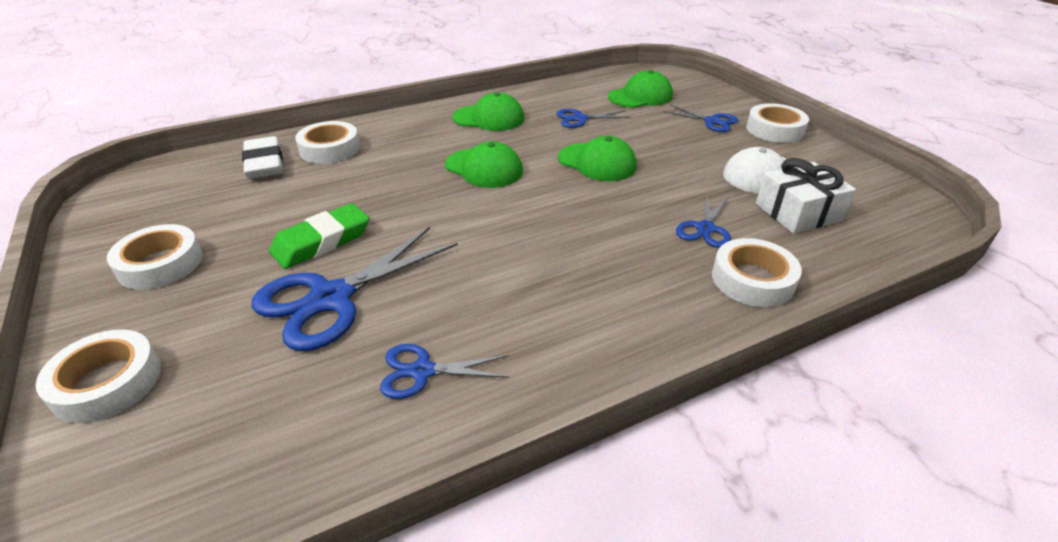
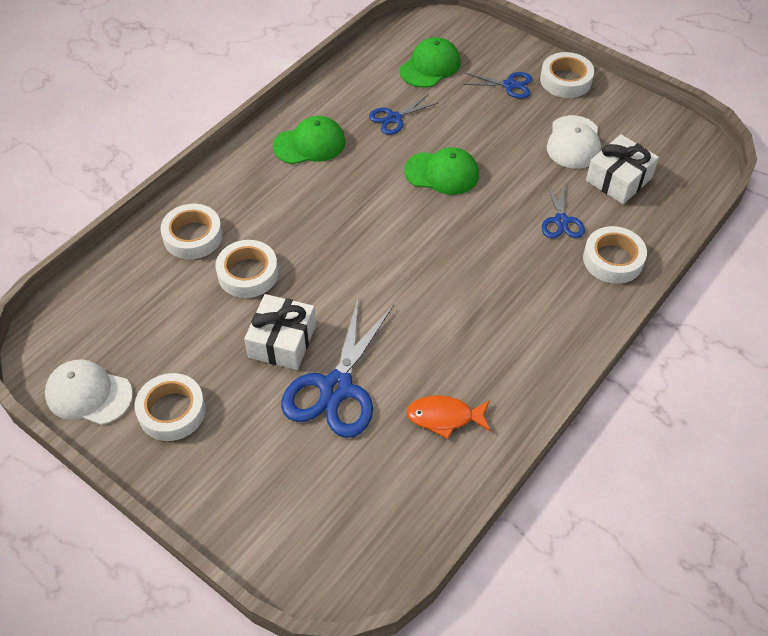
camera: 25 degrees left, 15 degrees up
white tape [36,329,161,423] -> white tape moved to [216,240,278,298]
white eraser [242,136,283,179] -> none
green eraser [269,203,369,269] -> white gift [244,294,316,370]
blue scissors [380,344,509,399] -> orange fish [406,396,490,439]
green cap [445,141,523,188] -> none
none -> white cap [45,359,133,425]

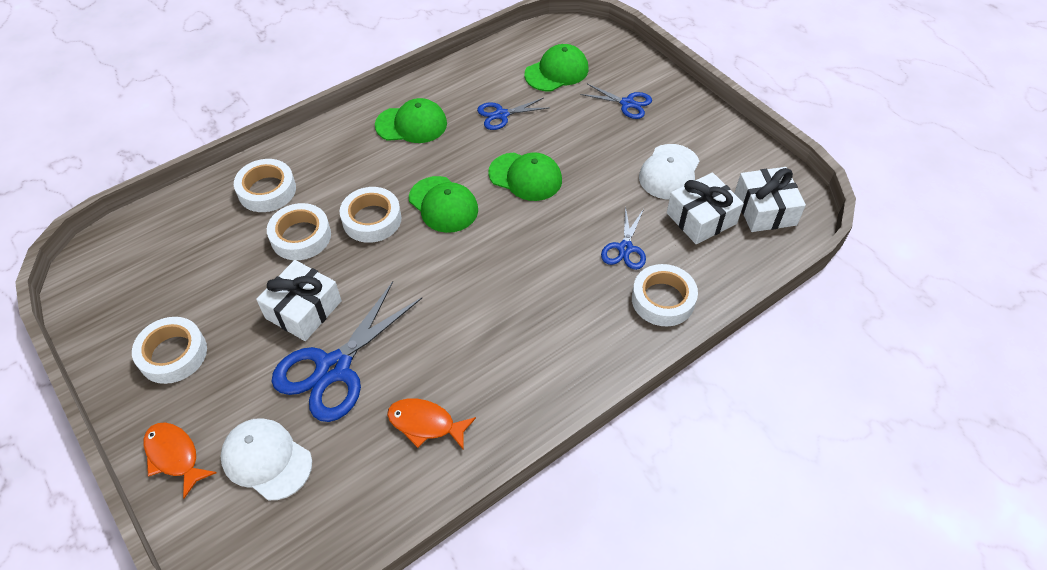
camera: 15 degrees right, 0 degrees up
white cap [45,359,133,425] -> white cap moved to [221,418,312,500]
white tape [540,52,594,98] -> white tape moved to [340,187,402,243]
none -> orange fish [144,422,217,499]
none -> green cap [409,176,478,233]
none -> white gift [734,167,806,232]

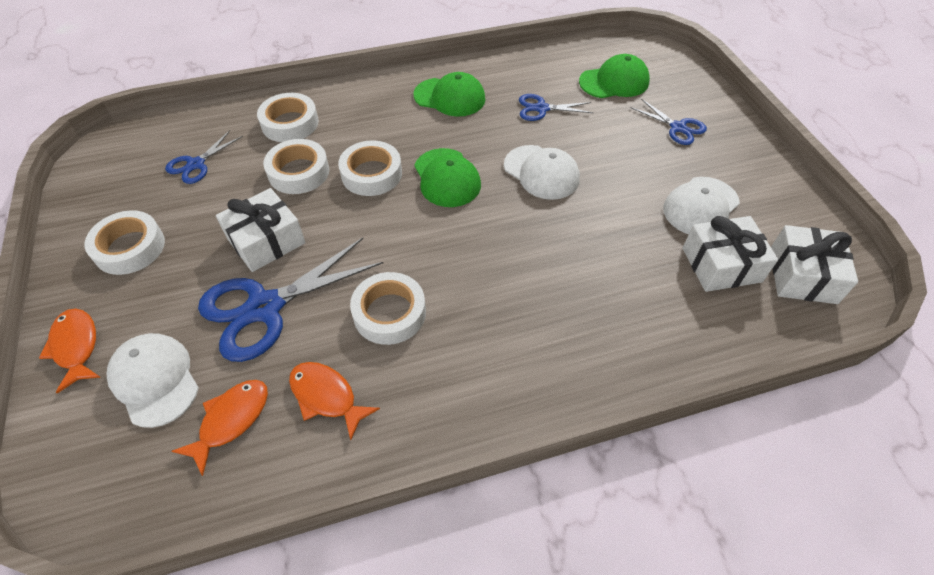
camera: 20 degrees right, 0 degrees up
green cap [488,152,562,201] -> white cap [504,145,580,200]
blue scissors [601,206,646,270] -> blue scissors moved to [165,130,243,184]
white tape [632,264,698,326] -> white tape moved to [350,272,426,345]
none -> orange fish [172,380,268,476]

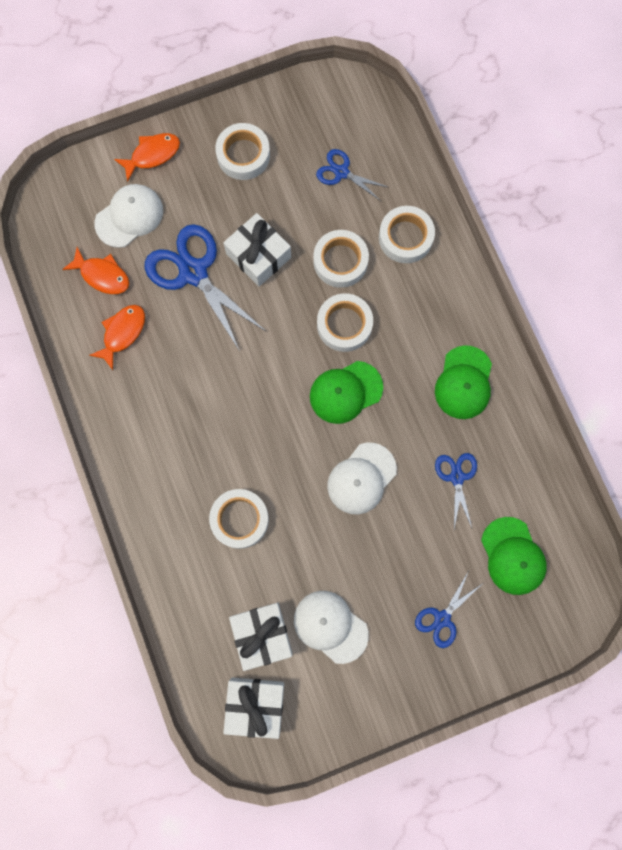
camera: 85 degrees right, 25 degrees up
white tape [350,272,426,345] -> white tape moved to [209,489,269,549]

